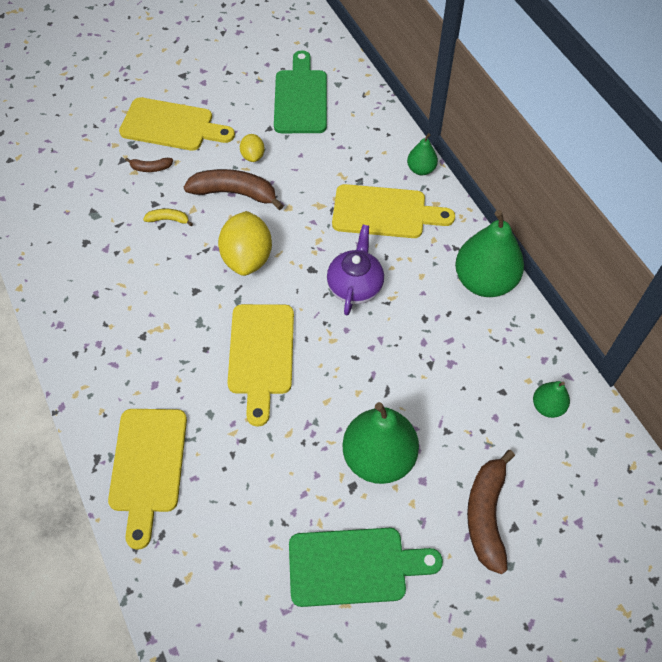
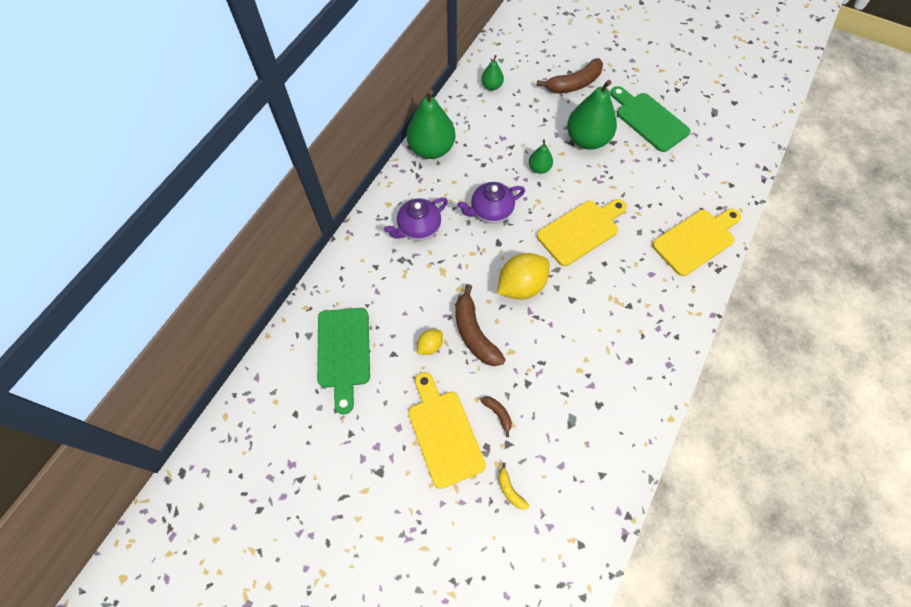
camera: 125 degrees left, 5 degrees up
yellow banana [143,209,193,226] -> yellow banana moved to [498,463,529,510]
green cutting board [274,50,327,133] -> green cutting board turned 60 degrees counterclockwise [317,308,370,414]
yellow cutting board [332,184,455,238] -> purple teapot [384,197,448,241]
green pear [407,133,438,175] -> green pear moved to [529,139,553,174]

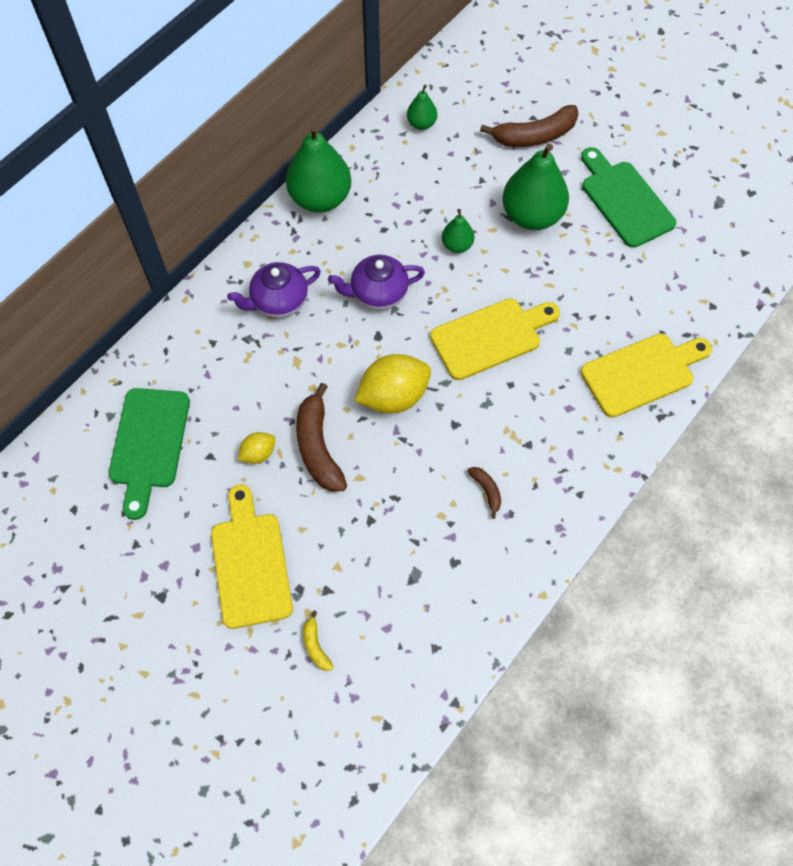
camera: 10 degrees right, 0 degrees up
brown banana [480,397,512,437] -> brown banana moved to [467,467,501,519]

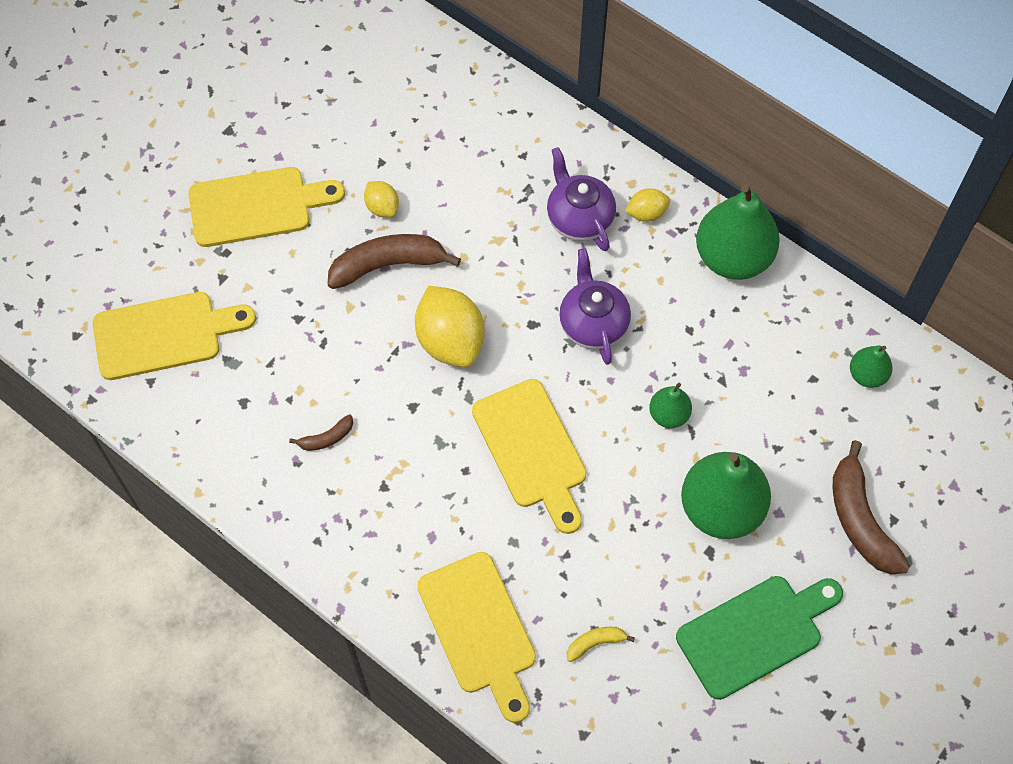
camera: 90 degrees right, 0 degrees up
green cutting board [109,388,190,520] -> none
yellow banana [303,611,333,671] -> yellow banana moved to [567,627,635,662]
none -> yellow cutting board [93,292,256,380]
none -> yellow lemon [625,188,670,222]

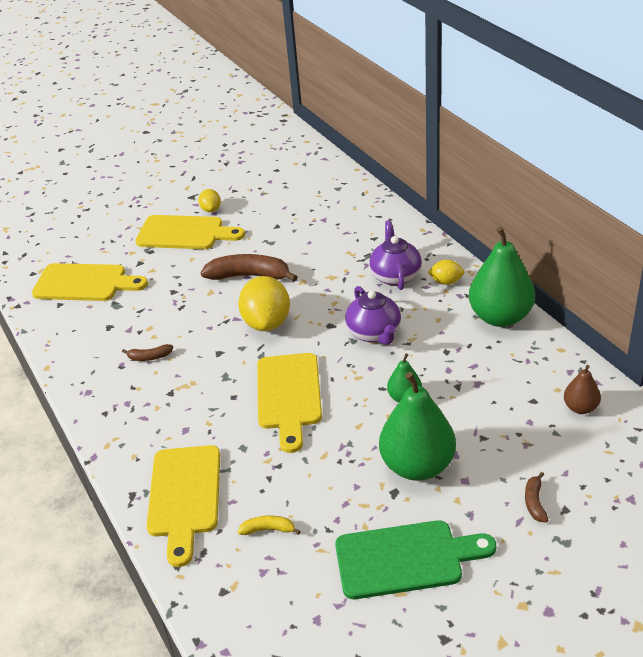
camera: 25 degrees right, 25 degrees down
yellow lemon [364,181,399,217] -> yellow lemon moved to [198,189,221,212]
purple teapot [559,248,631,365] -> purple teapot turned 150 degrees clockwise [345,286,401,345]
brown banana [833,440,910,574] -> brown banana [525,472,548,522], size x0.48
green pear [850,346,893,388] -> brown pear [564,365,601,414]

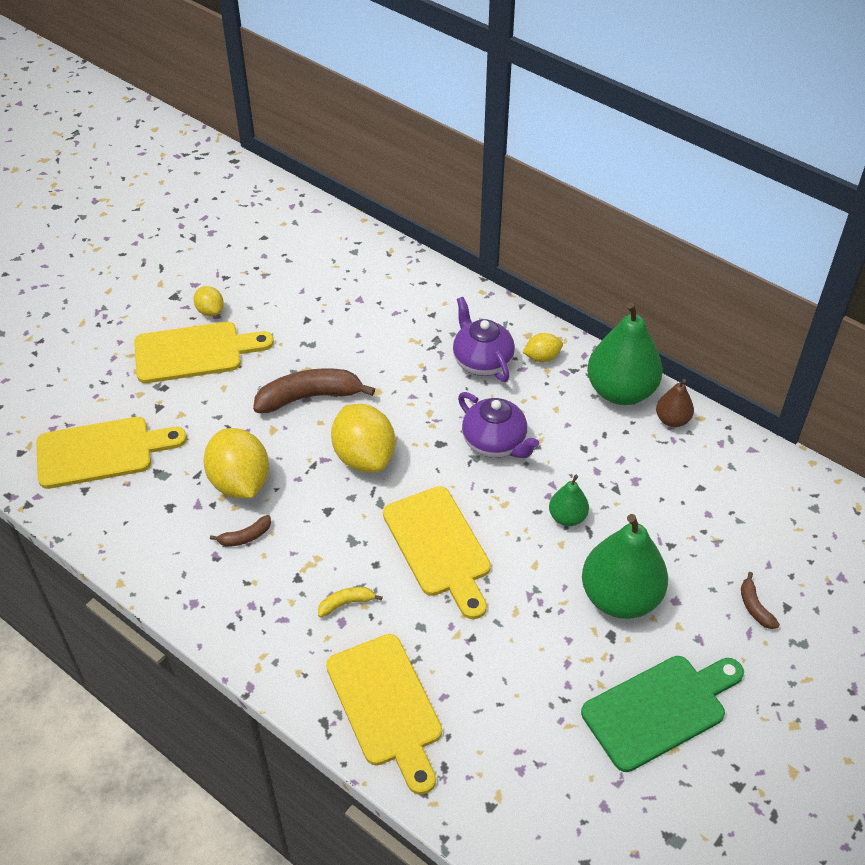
camera: 25 degrees left, 10 degrees up
yellow banana [238,516,301,535] -> yellow banana moved to [318,587,383,617]
brown pear [564,365,601,414] -> brown pear moved to [656,379,694,427]
none -> yellow lemon [203,428,269,498]

